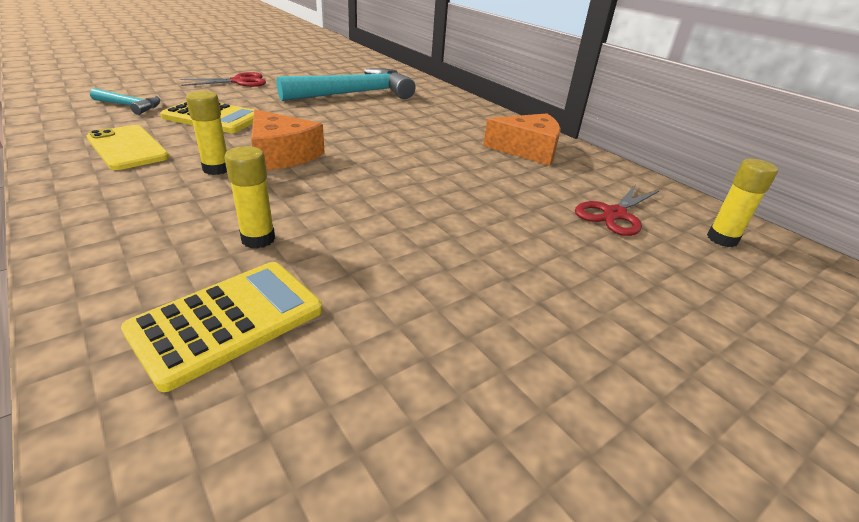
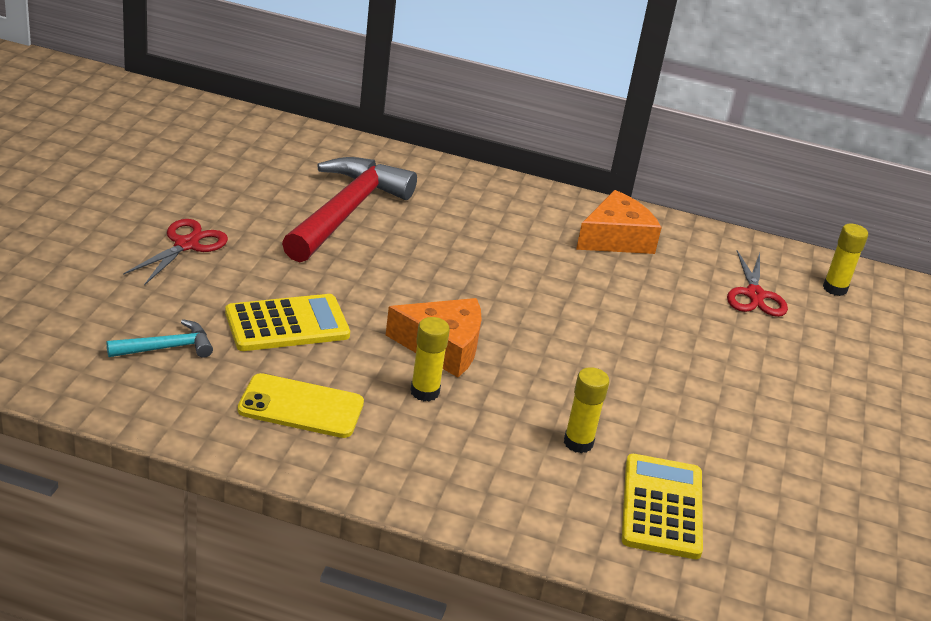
camera: 40 degrees left, 0 degrees up
turquoise hammer [276,68,416,101] -> red hammer [282,157,417,262]

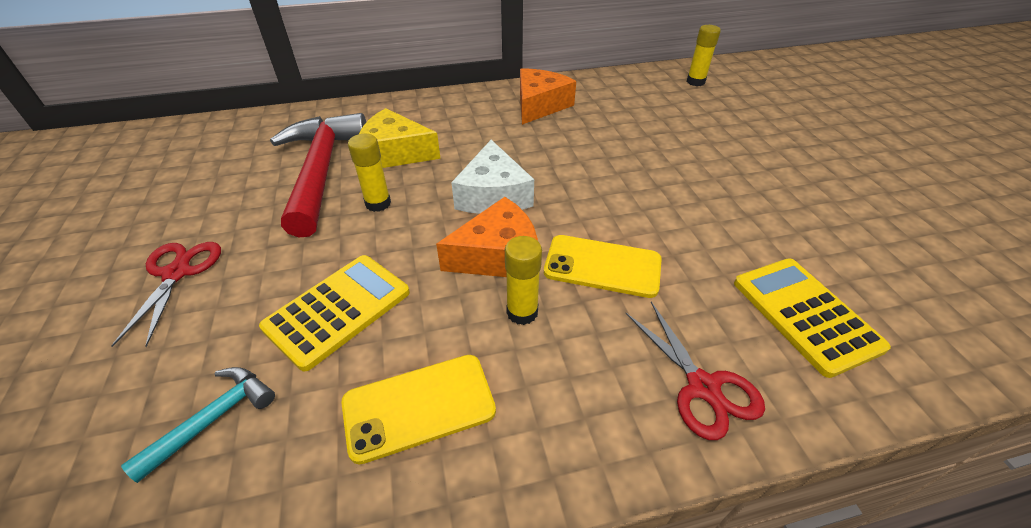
camera: 25 degrees left, 10 degrees up
yellow glue stick [564,367,609,453] -> yellow glue stick moved to [348,134,391,212]
red scissors [727,250,788,317] -> red scissors moved to [625,302,765,440]
none -> yellow cheese [359,108,440,168]
none -> white cheese [451,140,534,214]
none -> yellow phone [544,235,662,298]

